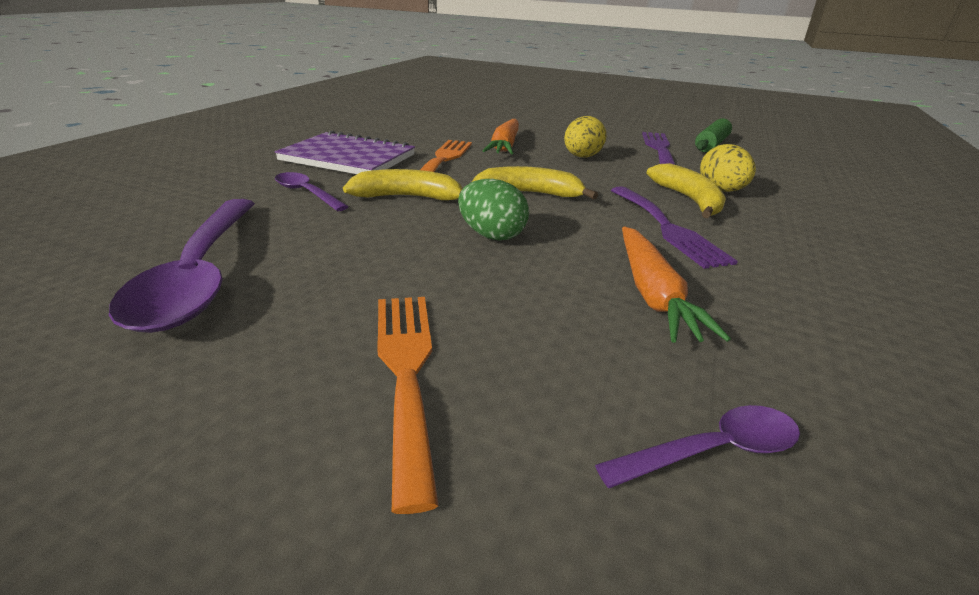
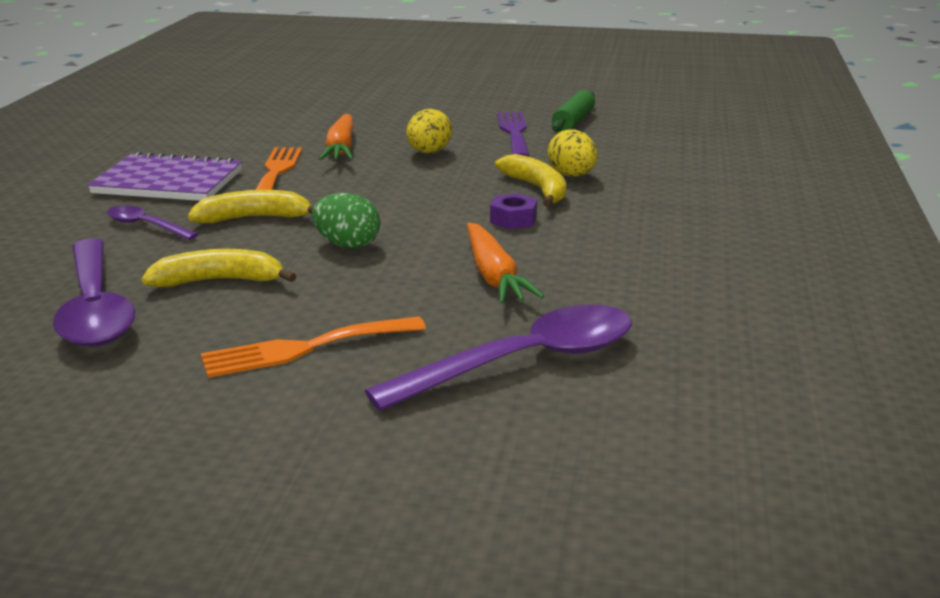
camera: 10 degrees left, 5 degrees down
orange fork [378,297,439,514] -> orange fork turned 90 degrees counterclockwise [201,316,426,378]
yellow banana [472,166,598,199] -> yellow banana moved to [141,249,296,287]
purple spoon [595,405,800,488] -> purple spoon [365,305,632,411], size x1.98
purple fork [611,186,738,269] -> purple nut [490,193,537,229]

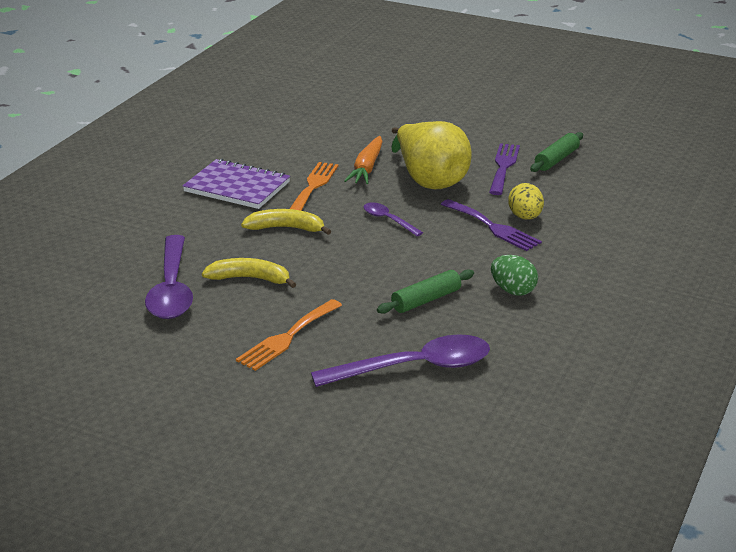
camera: 15 degrees right, 5 degrees up
purple spoon [107,206,198,240] -> purple spoon moved to [364,202,423,236]
orange fork [201,316,426,378] -> orange fork turned 45 degrees counterclockwise [236,299,342,371]
green egg [312,193,380,249] -> green egg moved to [491,255,538,296]
yellow egg [406,109,452,153] -> yellow pear [391,121,472,189]
orange carrot [467,223,544,304] -> green rolling pin [377,269,474,314]
purple nut [490,193,537,229] -> none
yellow banana [495,154,566,206] -> purple fork [441,199,542,251]

